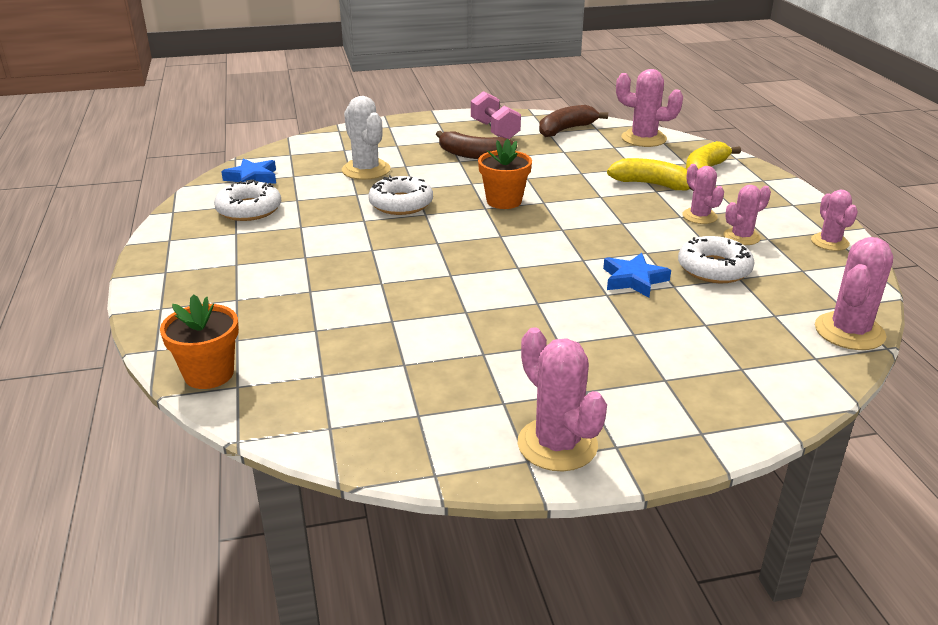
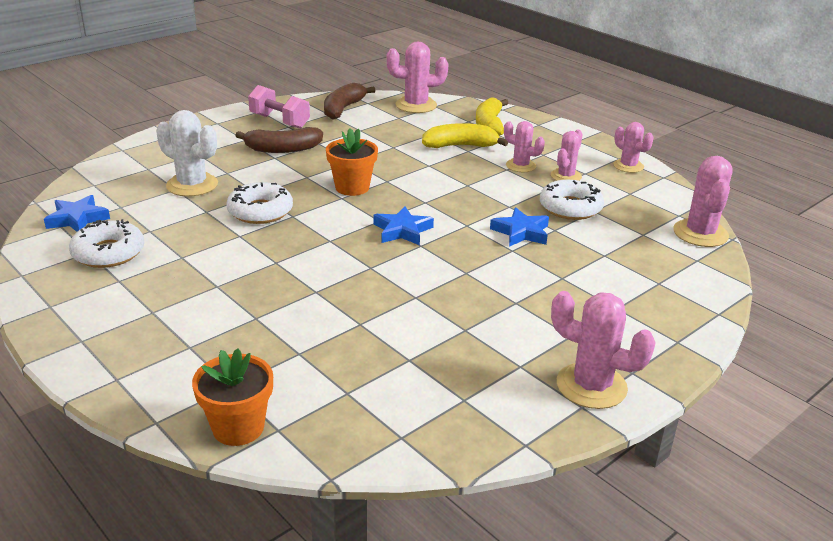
camera: 30 degrees left, 0 degrees up
none -> blue star [374,206,434,245]

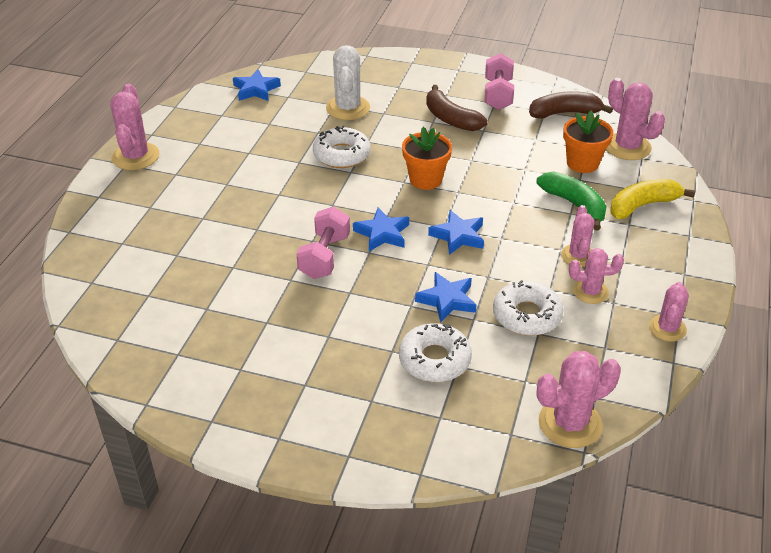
camera: 60 degrees right, 10 degrees up
white donut [69,219,145,268] -> white donut moved to [399,323,472,382]
orange flower pot [192,348,273,446] -> orange flower pot moved to [563,111,613,173]
yellow banana [422,123,508,148] -> green banana [536,172,606,230]
pink cactus [551,291,656,409] -> pink cactus moved to [110,84,159,170]
none -> pink dumbbell [297,207,350,279]
none -> blue star [428,210,484,255]

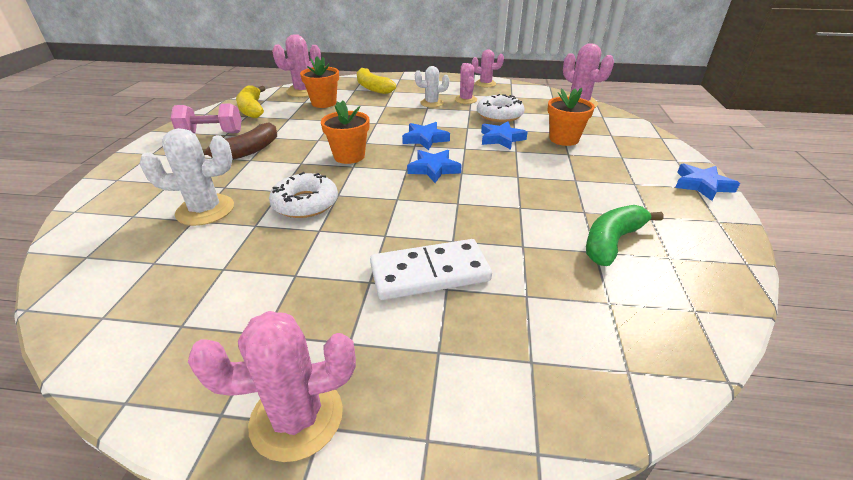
camera: 100 degrees left, 5 degrees down
blue star [233,69,281,101] -> blue star moved to [675,164,740,201]
pink dumbbell [297,207,350,279] -> none
white donut [399,323,472,382] -> orange flower pot [547,88,595,146]
brown banana [529,91,613,119] -> yellow banana [236,85,266,118]
green banana [536,172,606,230] -> green banana moved to [586,205,664,266]
pink cactus [561,205,595,267] -> white cactus [415,66,449,107]
none -> white domino [370,239,492,300]

